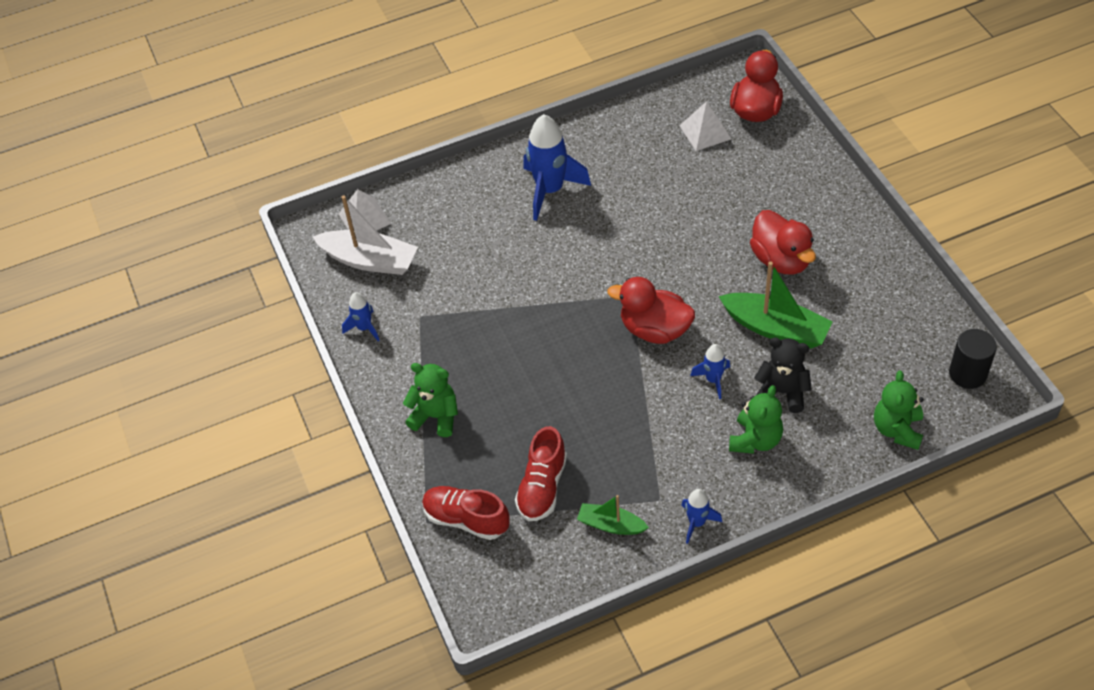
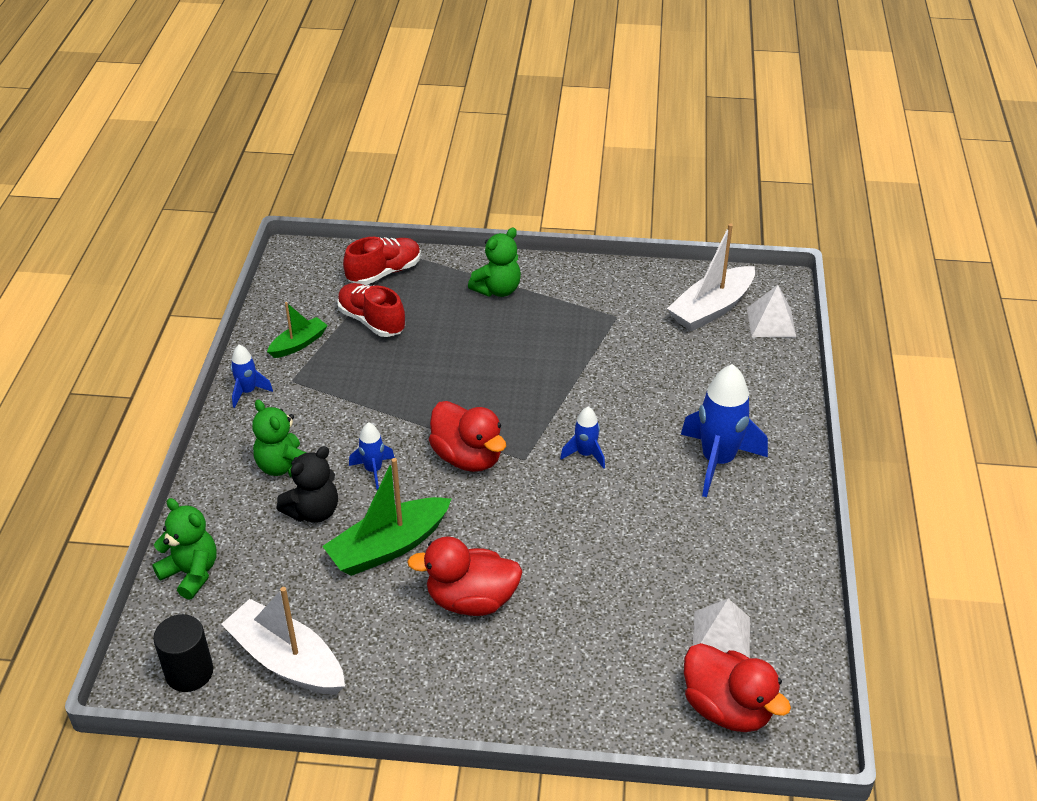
camera: 115 degrees right, 10 degrees down
blue rocket [342,292,380,341] -> blue rocket moved to [560,407,605,469]
red duck [607,277,695,344] -> red duck turned 90 degrees clockwise [429,401,506,472]
none -> white boat [221,587,345,695]

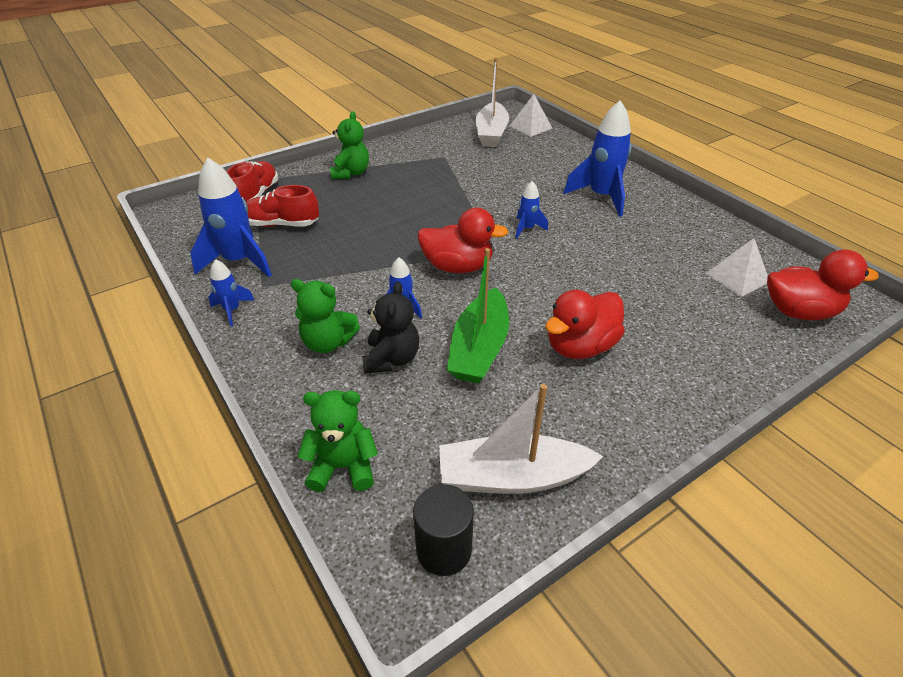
camera: 40 degrees left, 0 degrees up
green boat [267,302,328,358] -> blue rocket [190,158,272,277]

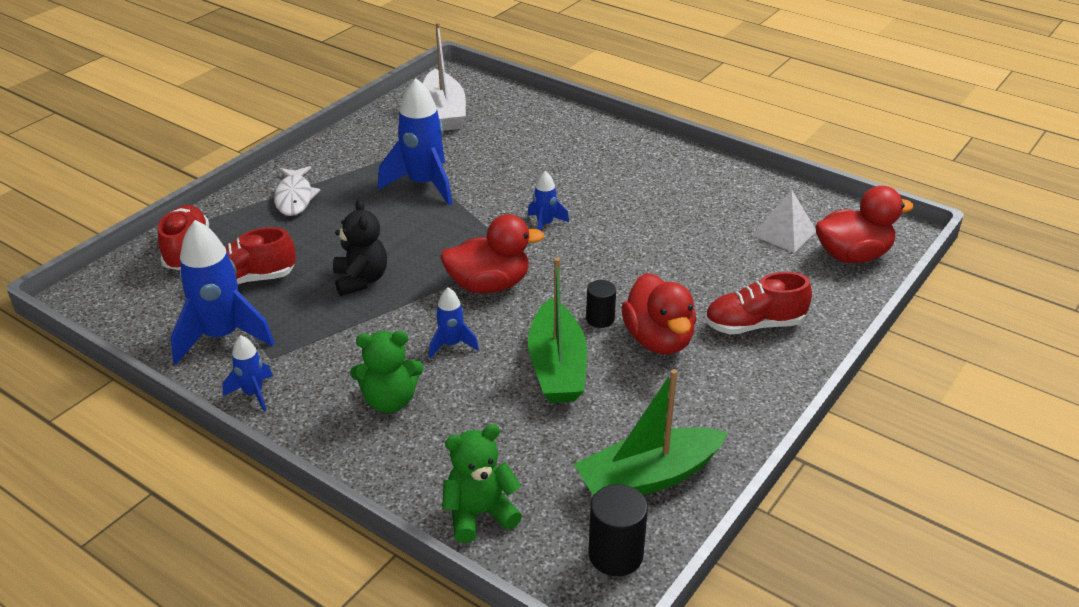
camera: 20 degrees left, 5 degrees down
green teddy bear [330,111,369,180] -> white fish [274,166,320,216]
black teddy bear [362,281,419,374] -> black teddy bear moved to [333,199,387,296]
white boat [439,384,603,494] -> green boat [574,369,728,496]
white pyramid [509,94,552,137] -> none
red duck [545,290,625,359] -> red duck turned 45 degrees counterclockwise [621,273,696,354]
blue rocket [563,100,632,217] -> blue rocket moved to [378,78,452,205]
none -> black cylinder [586,280,616,328]
none -> red shoe [705,272,812,334]

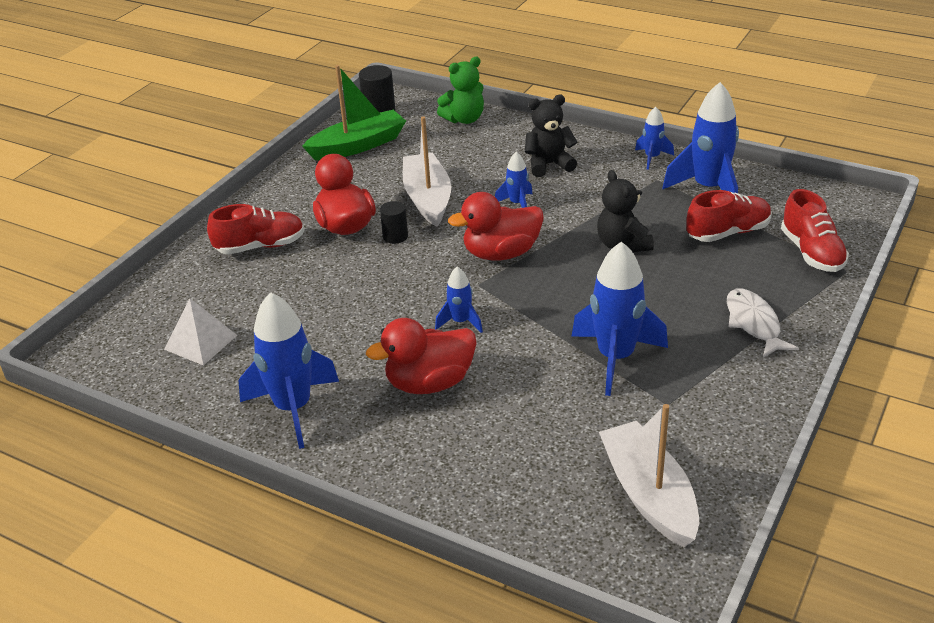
camera: 175 degrees right, 0 degrees up
green teddy bear [350,331,424,413] -> black teddy bear [525,95,577,177]
green boat [528,257,587,403] -> white boat [403,116,451,227]
red duck [815,186,914,263] -> red duck moved to [366,318,477,394]
none -> blue rocket [239,292,339,449]

